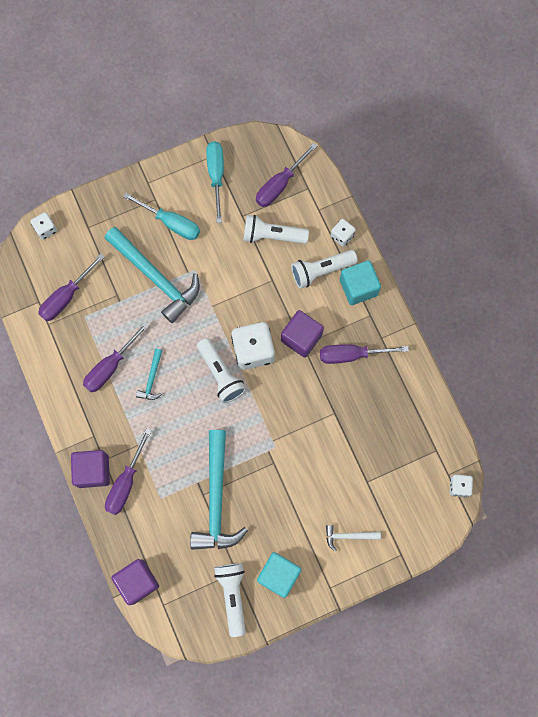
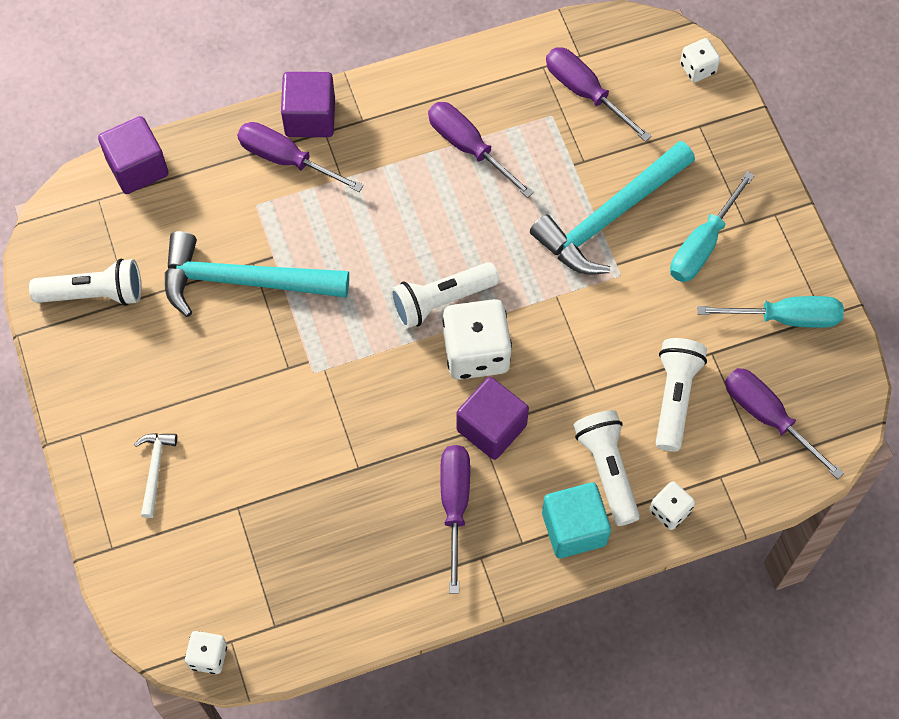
camera: 95 degrees right, 10 degrees down
turquoise hammer [136,349,162,400] -> none
turquoise cube [257,552,301,598] -> none

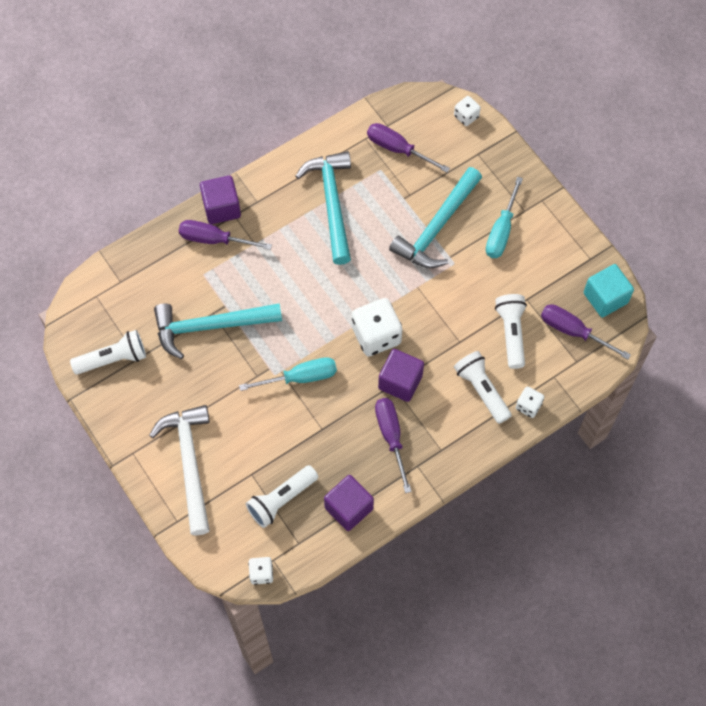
camera: 15 degrees left, 0 degrees up
purple cube [98,116,168,194] -> purple cube moved to [324,475,374,531]
white hammer [134,433,177,518] -> white hammer [149,405,210,535], size x2.19
white flashlight [390,262,499,329] -> white flashlight moved to [246,465,318,528]
purple screwdriver [428,102,534,198] -> turquoise hammer [295,151,351,265]
turquoise cube [542,482,611,558] -> turquoise cube moved to [584,264,634,317]
turquoise screwdriver [697,296,844,328] -> turquoise screwdriver moved to [239,357,337,391]

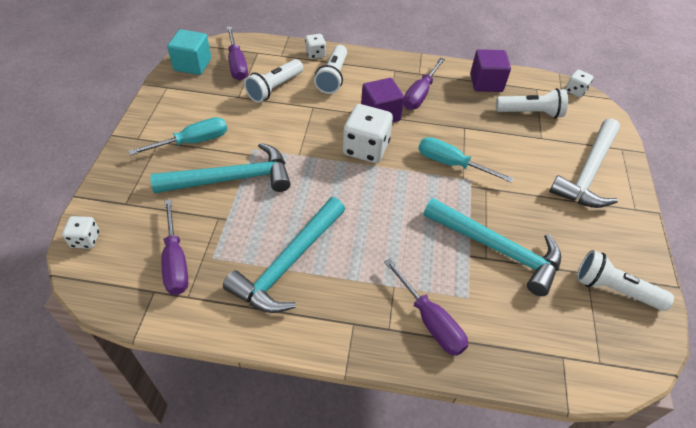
camera: 140 degrees left, 15 degrees down
purple cube [200,175,241,224] -> none

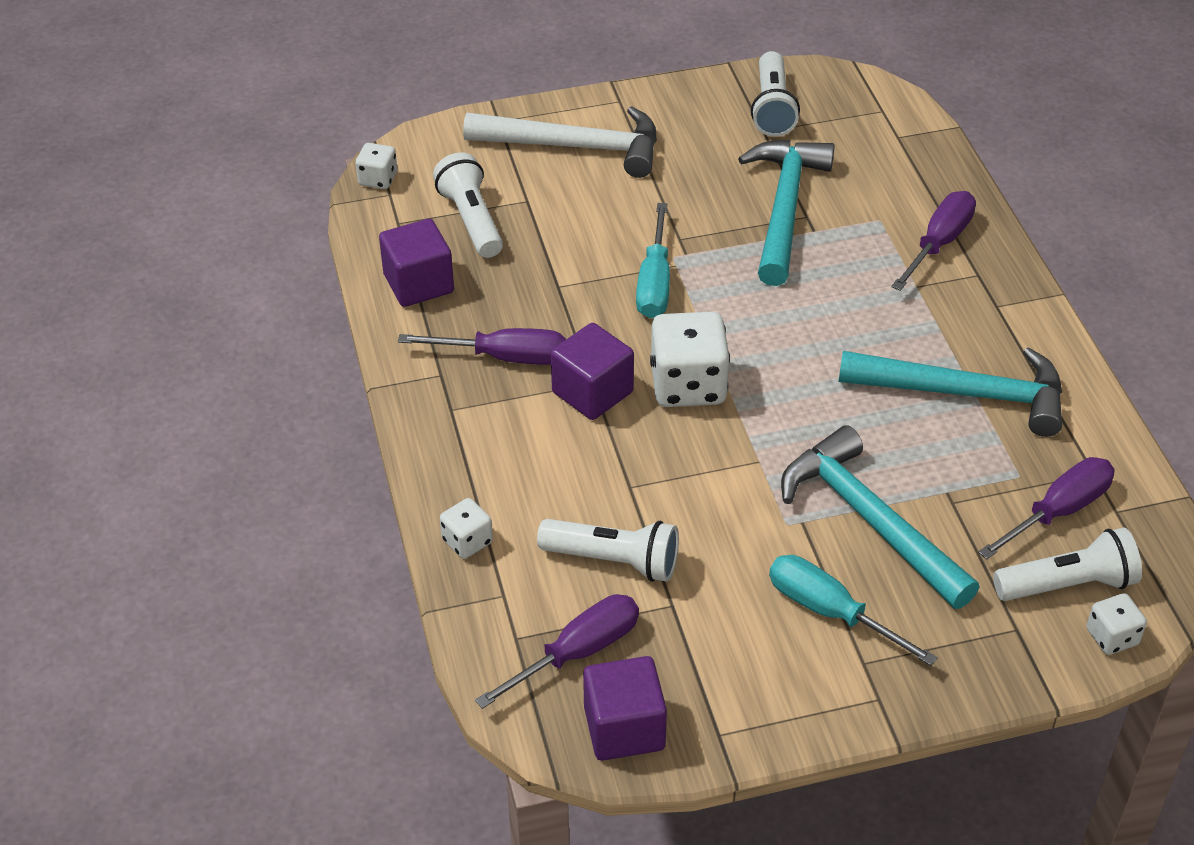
camera: 110 degrees left, 5 degrees down
turquoise cube [167,29,211,75] -> purple cube [583,656,667,761]
white flashlight [314,45,347,94] -> white flashlight moved to [993,528,1142,601]

